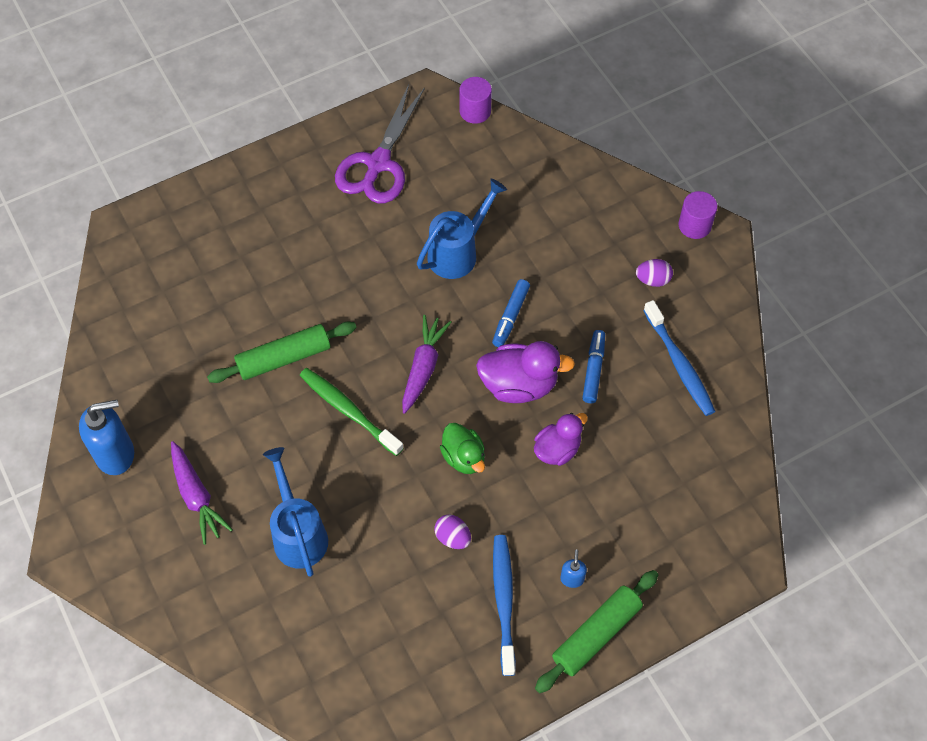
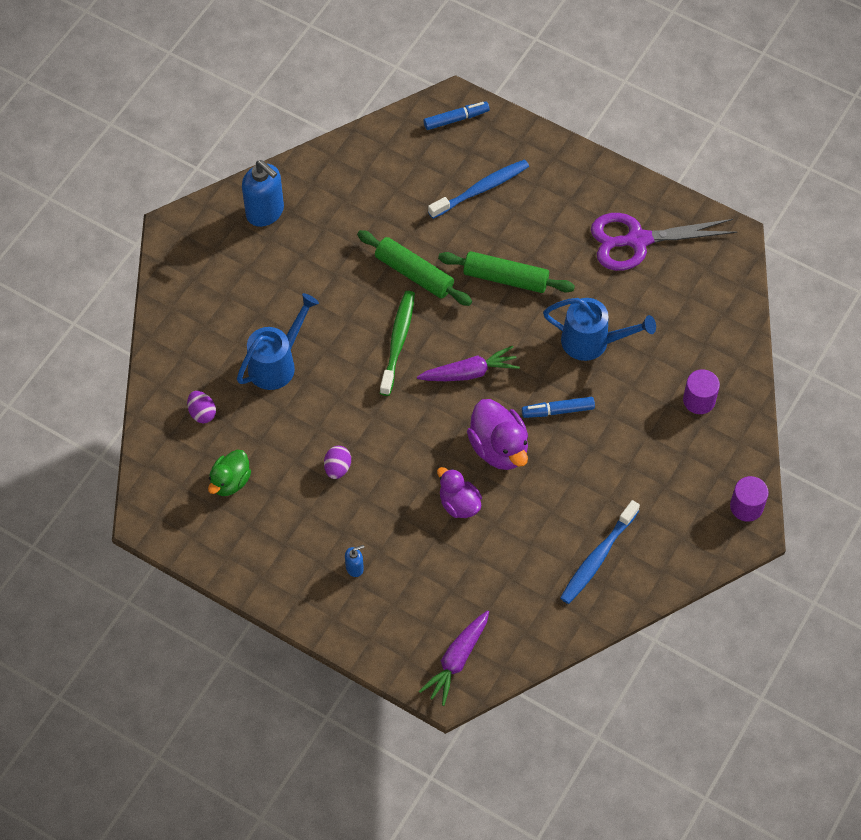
camera: 60 degrees right, 0 degrees up
purple carrot [171,441,233,545] -> purple carrot moved to [419,610,489,706]
green duck [440,423,485,474] -> green duck moved to [208,450,251,496]
purple cylinder [459,77,492,124] -> purple cylinder moved to [683,369,720,414]
blue toothbrush [493,535,516,676] -> blue toothbrush moved to [428,159,529,219]
purple duck [534,413,588,466] -> purple duck turned 150 degrees counterclockwise [437,467,482,518]
green rolling pin [535,570,658,693] -> green rolling pin moved to [438,251,575,293]
blue marker [583,330,605,403] -> blue marker moved to [424,101,489,130]
purple egg [636,259,673,287] -> purple egg moved to [187,391,216,423]

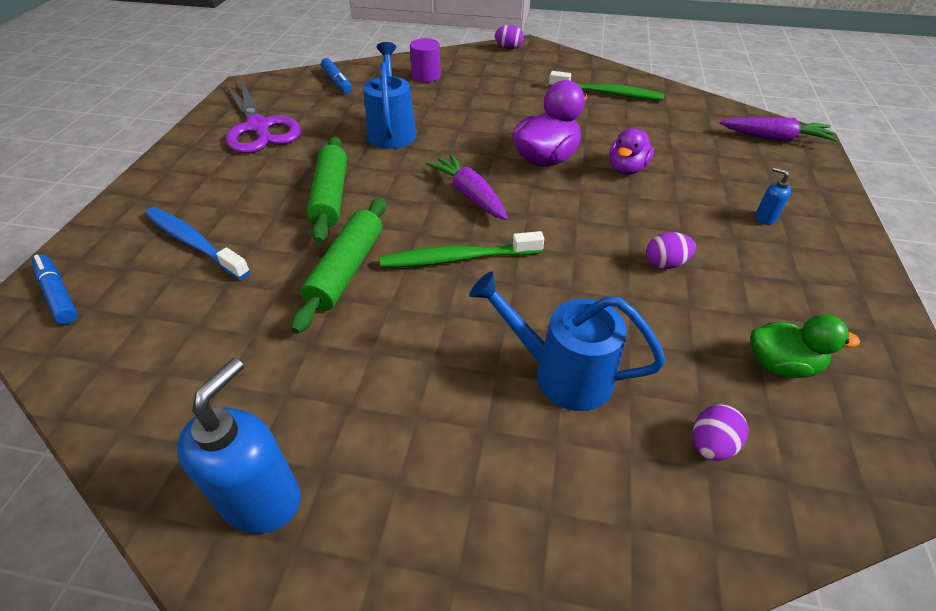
camera: 110 degrees left, 15 degrees down
blue marker [522,397,595,418] -> blue marker moved to [321,58,352,94]
blue toothbrush [560,500,640,604] -> green toothbrush [549,71,664,101]
purple cylinder [730,476,769,522] -> purple egg [495,25,524,49]

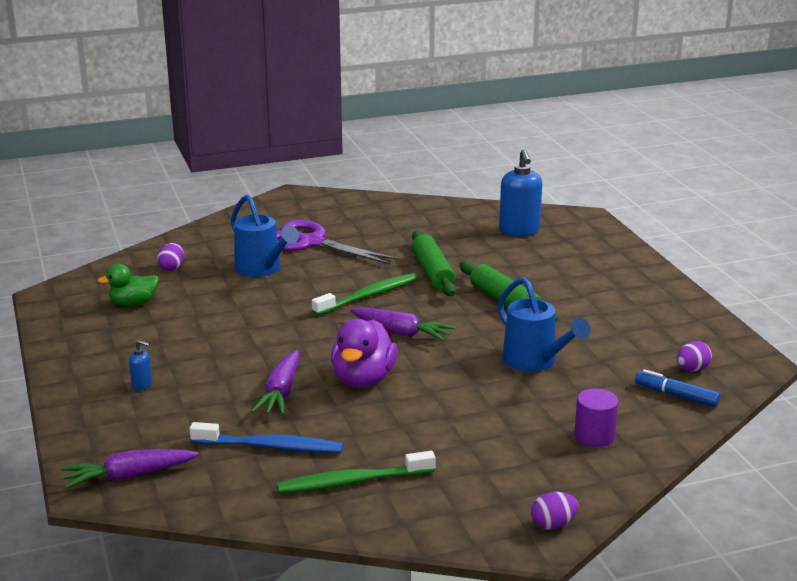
camera: 150 degrees right, 20 degrees down
blue marker [32,255,78,324] -> none
blue toothbrush [145,207,250,280] -> blue toothbrush moved to [190,422,343,453]
blue soap dispenser [177,358,301,534] -> blue soap dispenser moved to [499,149,542,237]
purple scissors [226,80,301,154] -> purple scissors moved to [277,220,399,265]
blue watering can [469,271,666,411] -> blue watering can turned 60 degrees clockwise [231,195,299,277]
purple duck [609,128,654,175] -> purple carrot [252,350,300,415]
purple egg [646,232,696,269] -> purple egg moved to [677,341,712,372]

